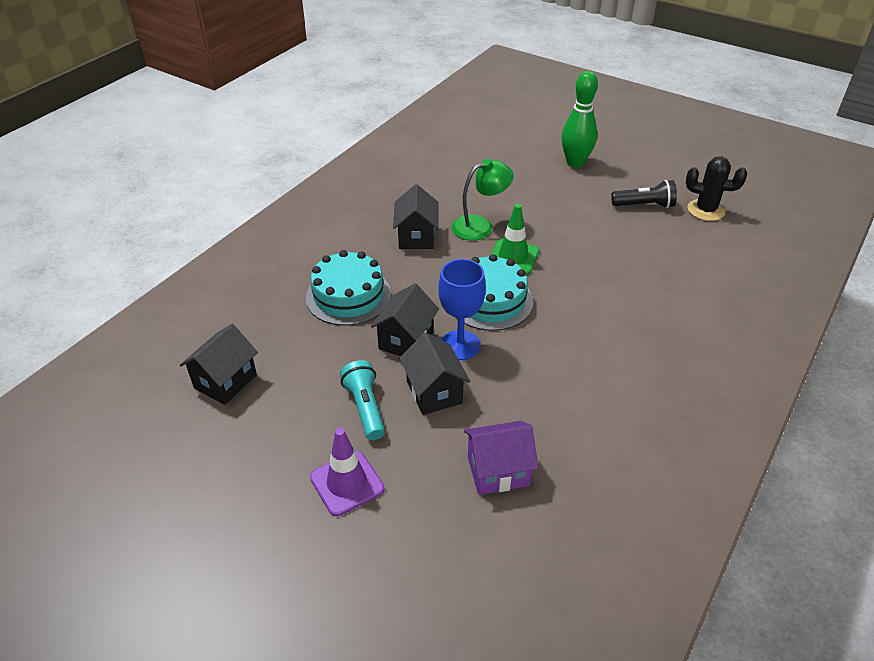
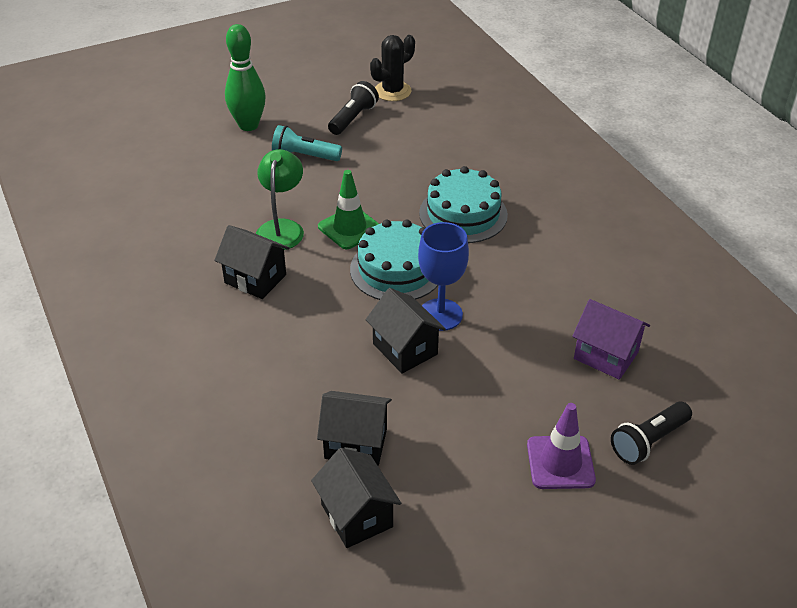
camera: 60 degrees left, 0 degrees up
turquoise cake [306,250,391,326] -> turquoise cake moved to [419,166,508,243]
turquoise flashlight [340,360,385,440] -> turquoise flashlight moved to [272,125,342,161]
black house [399,332,470,415] -> black house moved to [317,391,392,466]
purple house [464,421,538,495] -> purple house turned 75 degrees counterclockwise [572,299,650,380]
none -> black flashlight [611,402,692,465]

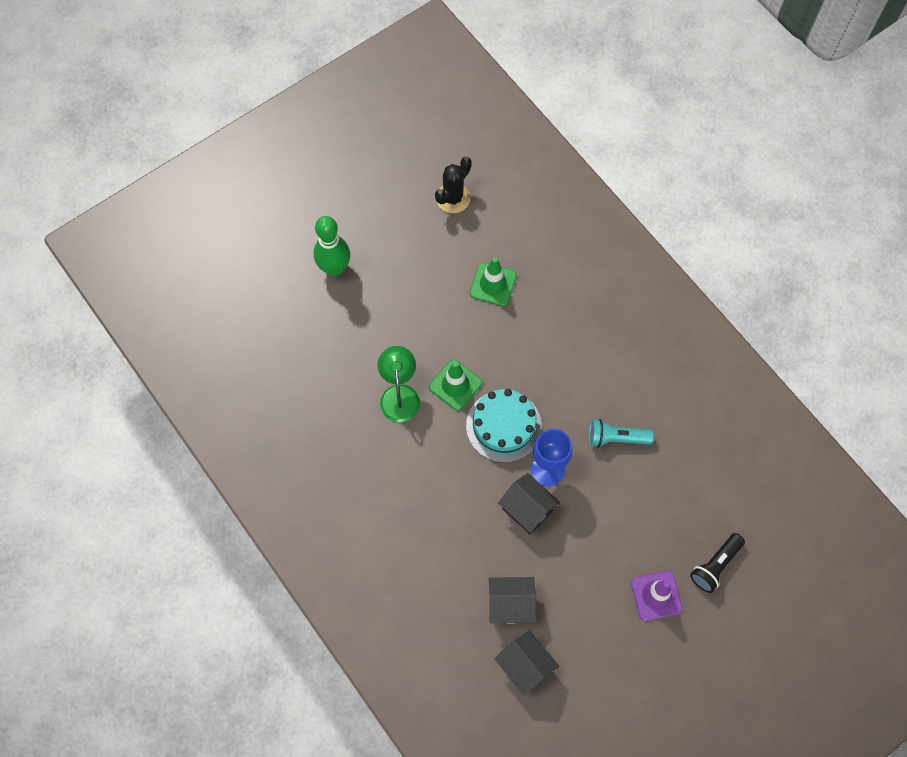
camera: 10 degrees left, 25 degrees up
black house [214,225,290,299] -> none
turquoise flashlight [272,125,342,161] -> turquoise flashlight moved to [589,419,654,448]
black flashlight [328,81,379,135] -> none
turquoise cake [419,166,508,243] -> none
purple house [572,299,650,380] -> none
none -> green traffic cone [470,257,517,306]

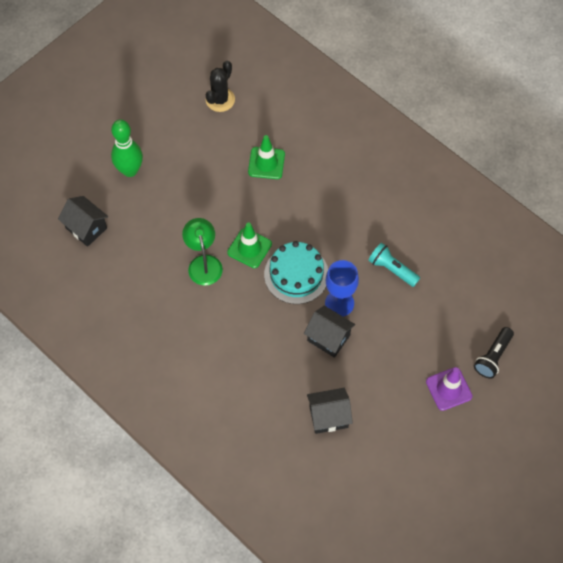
camera: 10 degrees left, 5 degrees down
black house [495,630,559,696] -> black house moved to [58,196,108,247]
turquoise flashlight [589,419,654,448] -> turquoise flashlight turned 45 degrees clockwise [368,243,420,287]

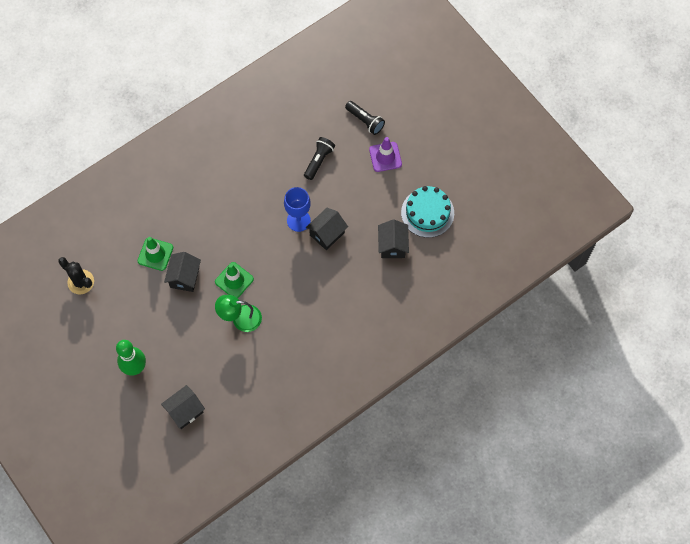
camera: 80 degrees left, 5 degrees up
turquoise cake [264,241,328,304] -> turquoise cake moved to [401,186,454,238]
turquoise flashlight [368,243,420,287] -> none
none -> black house [164,252,201,292]
none -> black flashlight [304,137,335,180]

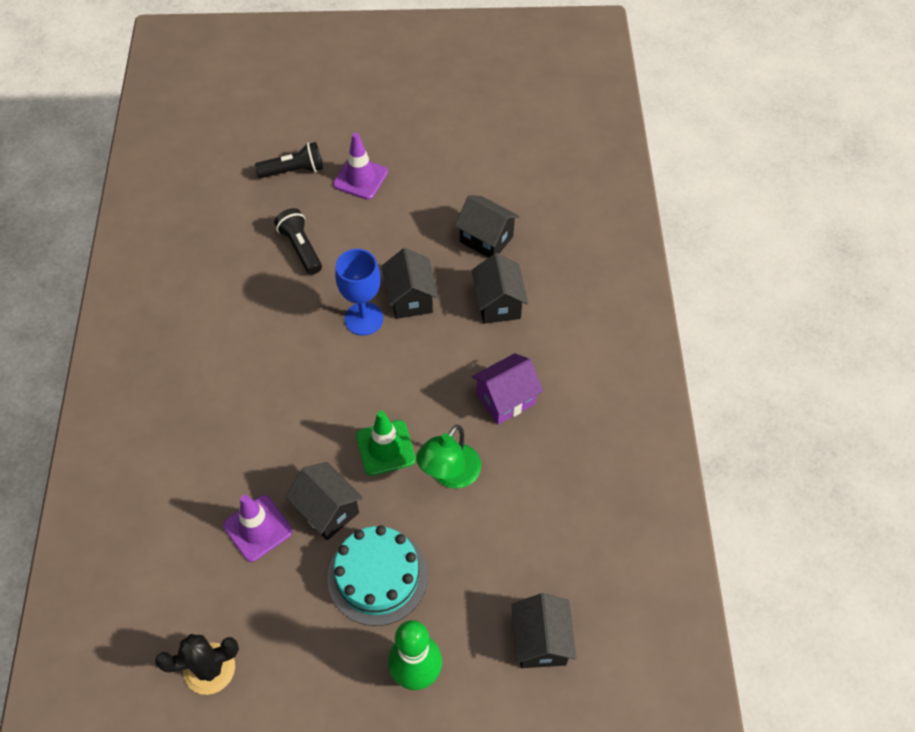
camera: 55 degrees left, 10 degrees down
green traffic cone [138,237,173,271] -> purple traffic cone [223,495,293,562]
turquoise cake [401,186,454,238] -> turquoise cake moved to [327,525,428,626]
none -> black house [471,253,528,324]
none -> purple house [472,353,543,424]

